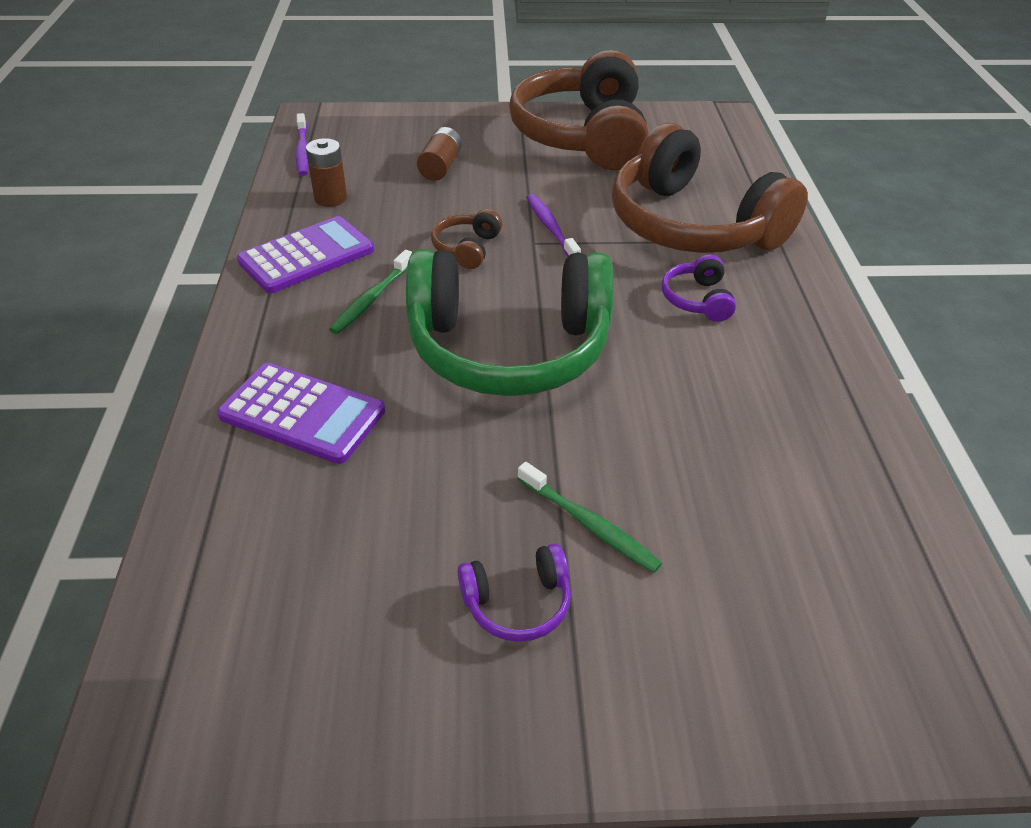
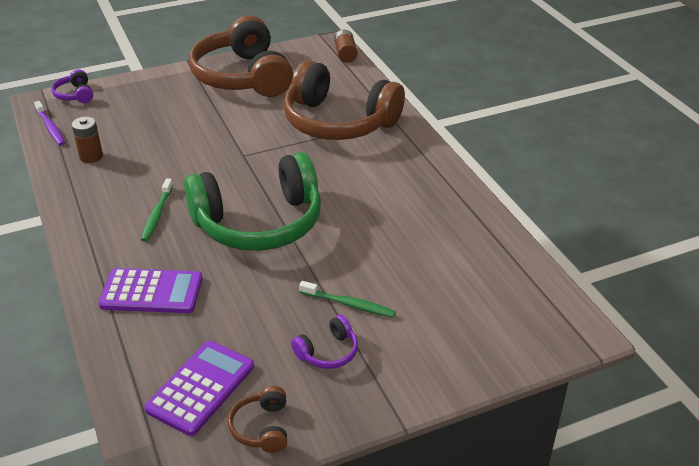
camera: 20 degrees left, 5 degrees down
purple calculator [237,216,374,293] -> purple calculator moved to [144,341,254,436]
brown battery [417,127,462,181] -> brown battery moved to [334,29,358,63]
brown headphones [431,209,502,269] -> brown headphones moved to [228,386,287,453]
purple toothbrush [526,194,581,257] -> none
purple headphones [662,254,736,322] -> purple headphones moved to [52,69,93,103]

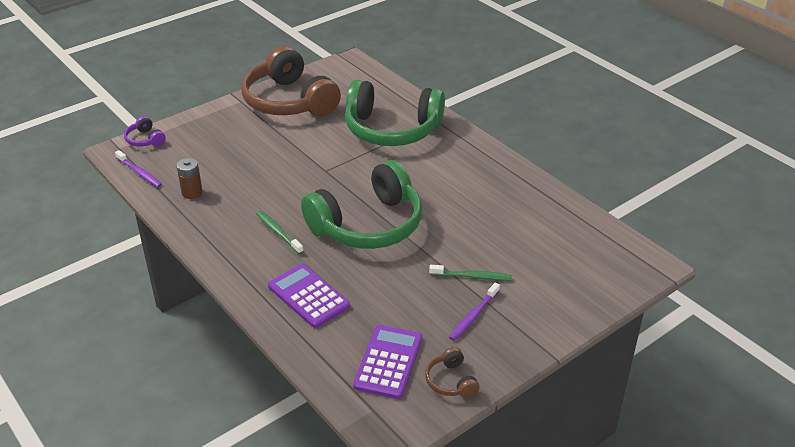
camera: 15 degrees left, 0 degrees up
purple calculator [98,268,203,313] -> purple calculator turned 120 degrees counterclockwise [268,264,350,328]
green toothbrush [141,179,173,242] -> green toothbrush turned 150 degrees clockwise [256,211,304,254]
brown headphones [283,60,405,140] -> green headphones [345,80,445,146]
purple headphones [291,315,358,369] -> purple toothbrush [449,283,500,341]
brown battery [334,29,358,63] -> none

